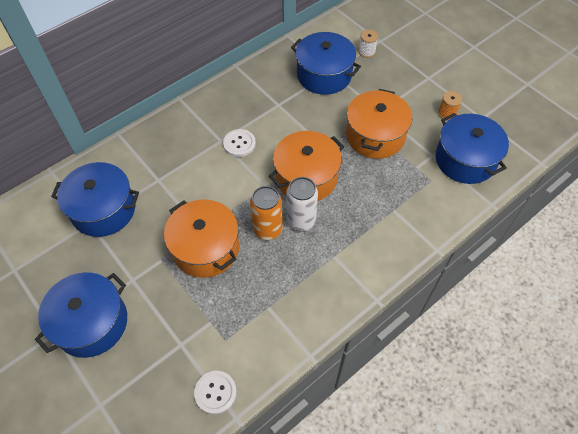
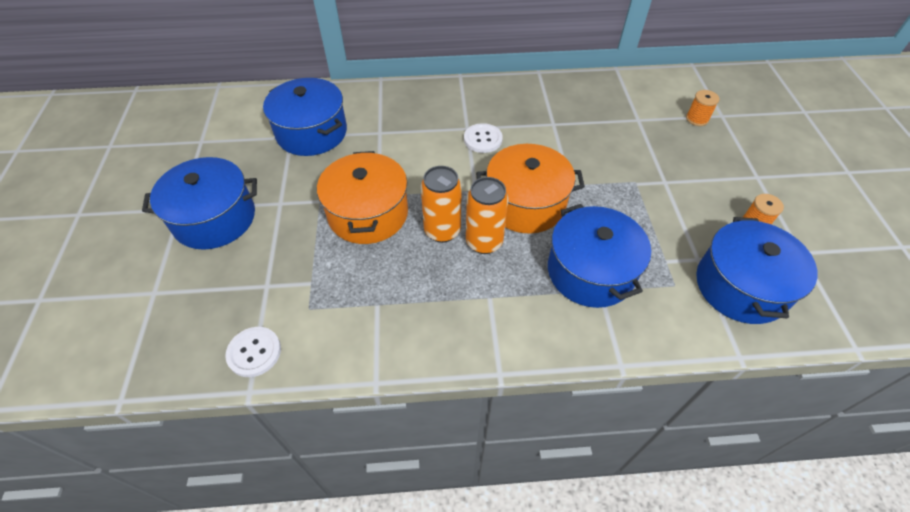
camera: 35 degrees right, 5 degrees down
white can [286,177,318,231] -> orange can [466,177,508,254]
blue pot [291,32,361,95] -> blue pot moved to [548,204,651,308]
orange pot [346,89,412,159] -> none
white spool [358,30,378,58] -> orange spool [686,90,719,126]

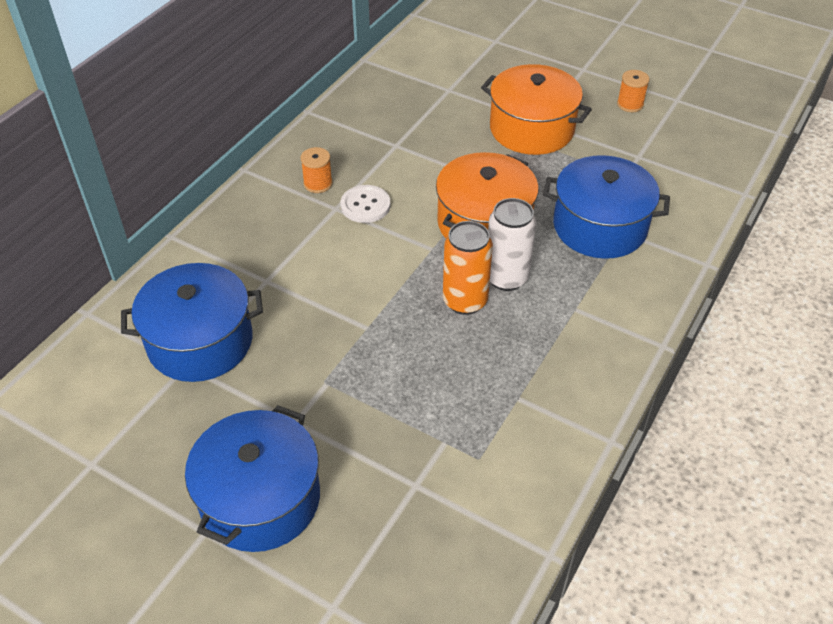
camera: 55 degrees left, 5 degrees down
white button [225,327,281,377] -> none
orange pot [317,151,408,244] -> orange pot moved to [481,64,592,155]
orange can [466,177,508,254] -> white can [488,198,536,291]
orange spool [686,90,719,126] -> orange spool moved to [300,147,333,193]
blue pot [696,217,818,324] -> none

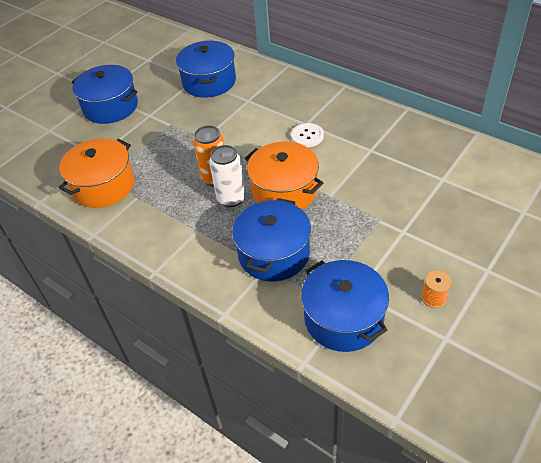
camera: 100 degrees right, 0 degrees up
orange spool [300,147,333,193] -> none
orange pot [481,64,592,155] -> orange pot moved to [59,138,134,208]
none -> blue pot [301,260,389,352]

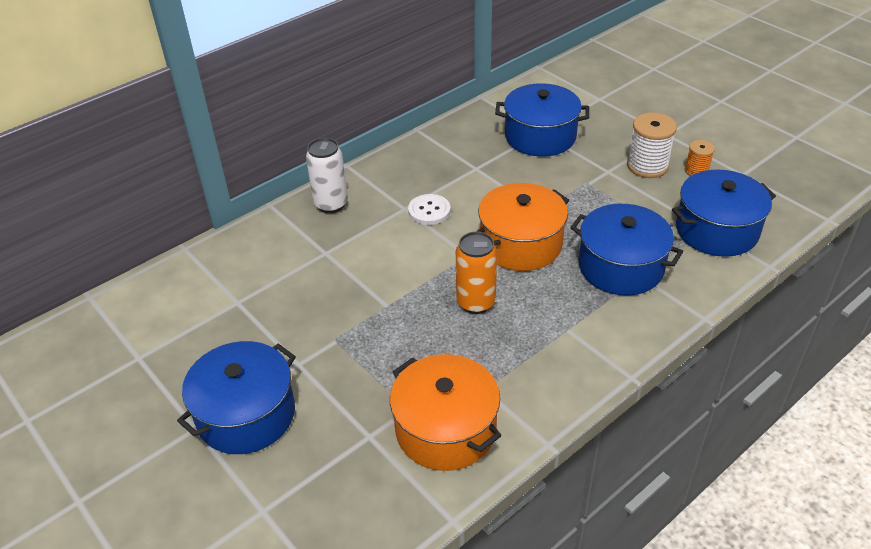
camera: 80 degrees left, 5 degrees down
blue pot [176,41,236,98] -> blue pot moved to [495,83,589,157]
white can [209,145,245,207] -> white can moved to [306,138,348,213]
none -> white spool [627,112,677,178]

